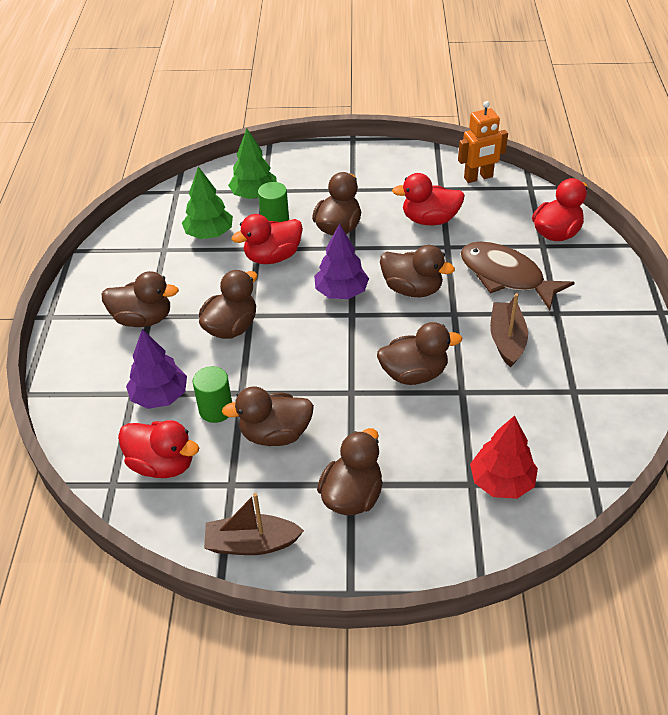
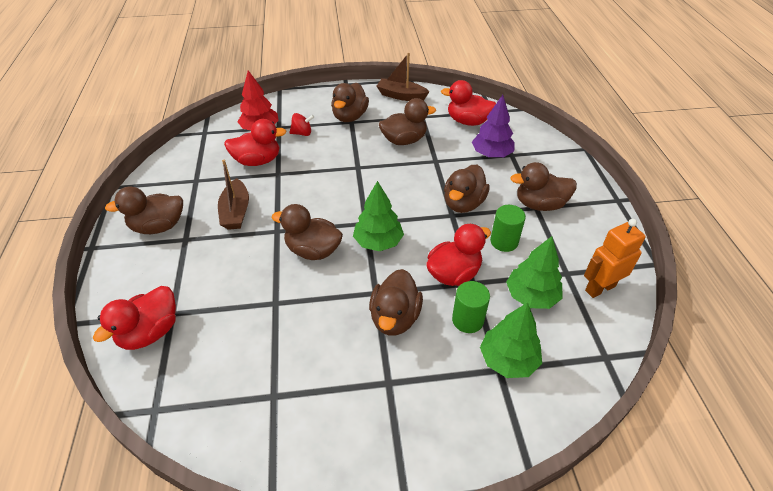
camera: 170 degrees right, 0 degrees up
green cylinder [193,366,232,423] -> green cylinder moved to [490,205,526,252]
brown boat [204,493,304,555] -> brown boat turned 150 degrees counterclockwise [376,53,429,101]
purple tree [314,224,369,299] -> green tree [353,181,404,251]
brown duck [377,322,462,385] -> brown duck moved to [105,186,183,234]
red duck [392,173,465,225] -> red duck moved to [224,119,287,166]
orange robot [458,101,508,183] -> orange robot moved to [584,219,646,298]
brown fish [461,242,575,311] -> none
none -> red spinning top [289,113,314,136]

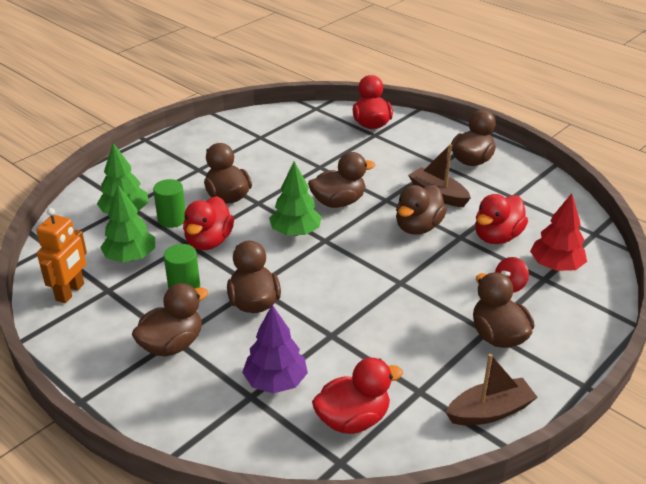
camera: 140 degrees right, 10 degrees down
brown duck [379,98,436,145] -> brown duck moved to [396,185,447,235]

